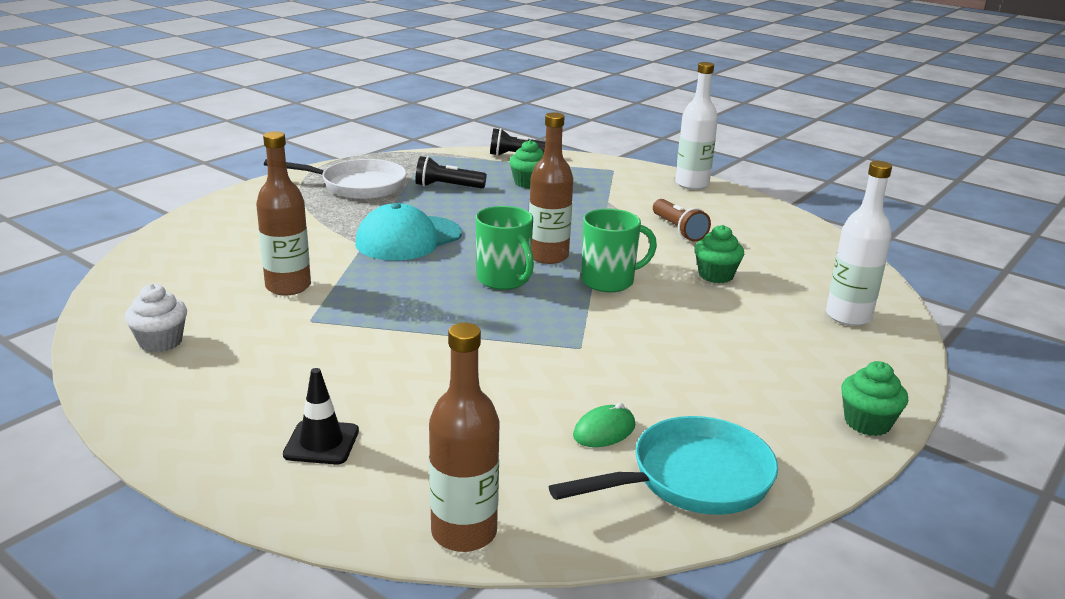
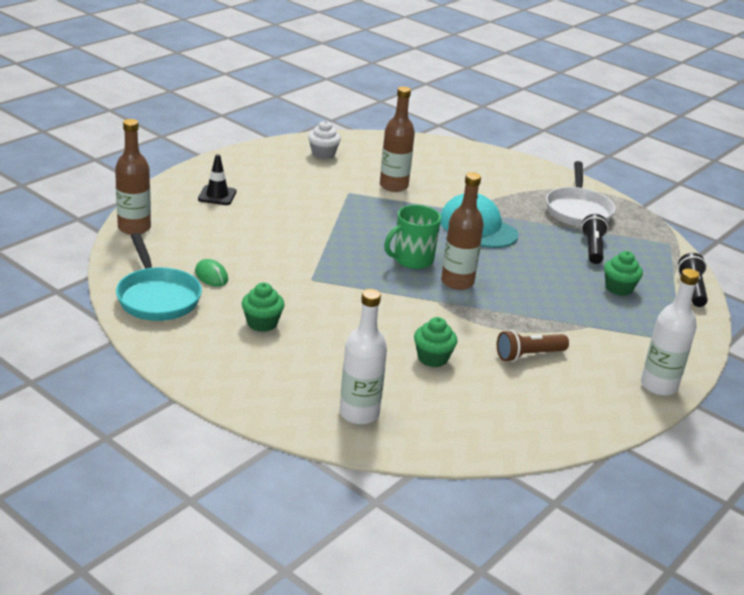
camera: 90 degrees right, 5 degrees up
green mug [581,209,657,292] -> none
green cupcake [841,361,908,436] -> green cupcake moved to [242,283,285,332]

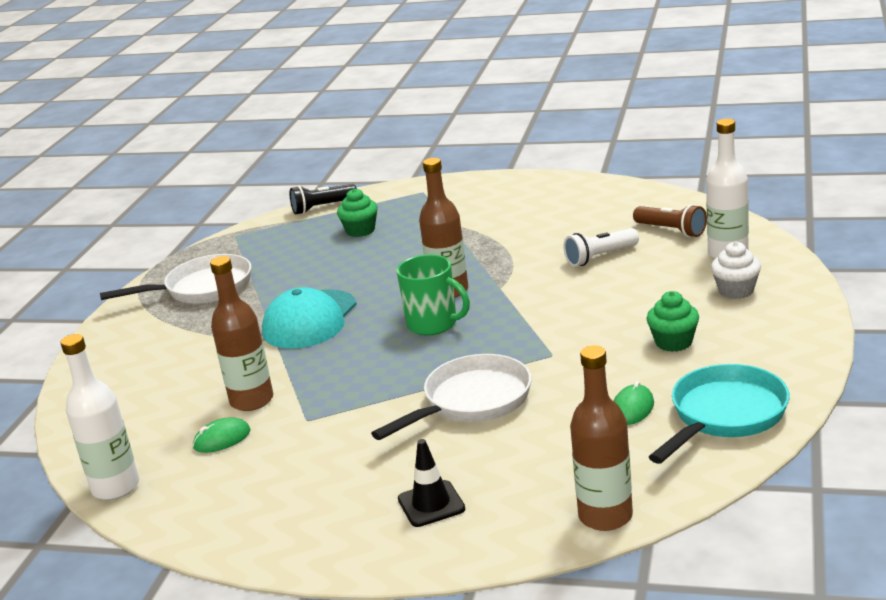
camera: 110 degrees left, 5 degrees down
white cupcake [308,120,341,159] -> white cupcake moved to [711,242,761,299]
green cupcake [414,317,457,367] -> white flashlight [563,228,639,267]
brown flashlight [497,330,569,362] -> brown flashlight moved to [633,204,707,237]
black flashlight [581,214,608,264] -> none
white bottle [641,269,700,396] -> white bottle moved to [61,334,139,500]
none -> green mouse [193,417,251,453]
none -> white pan [371,354,532,440]

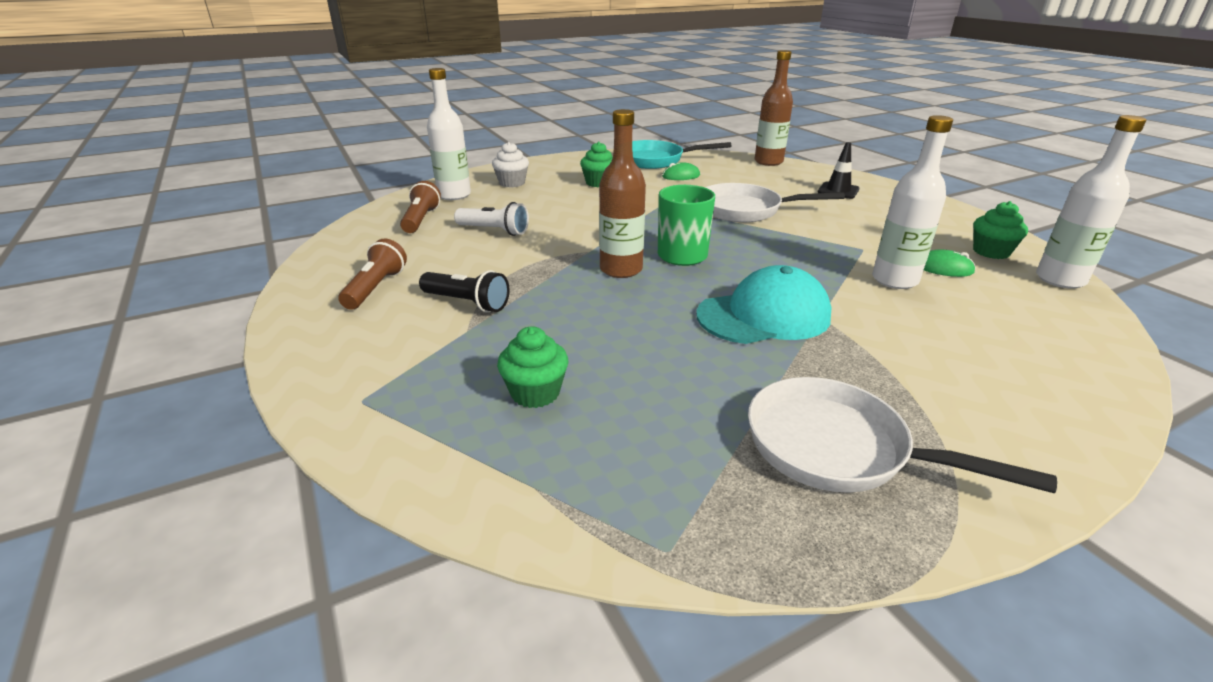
camera: 135 degrees left, 5 degrees up
brown bottle [210,256,273,411] -> white bottle [872,115,953,289]
black flashlight [290,184,357,214] -> black flashlight moved to [419,270,510,312]
none -> brown flashlight [338,239,407,310]
none -> green cupcake [973,201,1028,259]

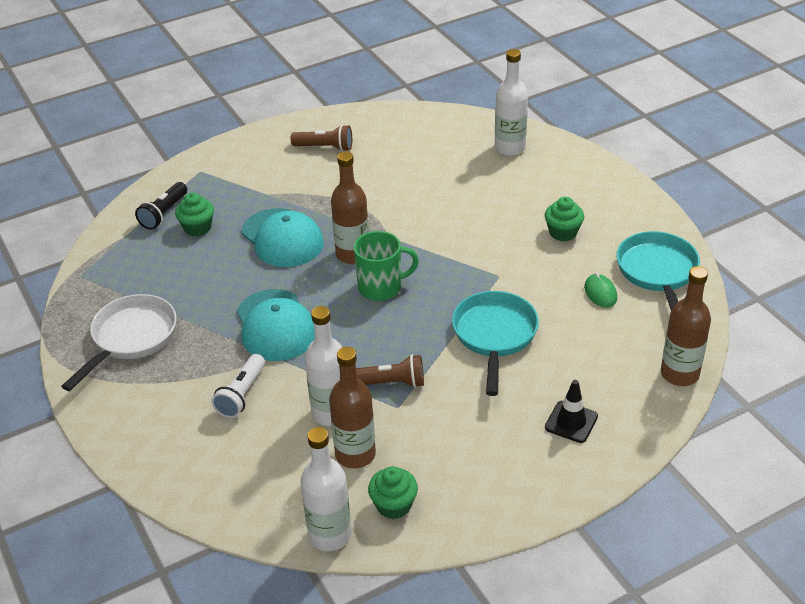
camera: 90 degrees right, 10 degrees up
brown flashlight [400,181,441,233] -> brown flashlight moved to [356,355,424,388]
black flashlight [419,270,510,312] -> black flashlight moved to [135,182,187,230]
white flashlight [454,202,529,236] -> white flashlight moved to [211,354,265,418]
white cupcake [492,142,529,187] -> none
white pan [705,183,845,222] -> turquoise pan [452,291,539,396]
green mouse [924,249,976,277] -> brown bottle [329,347,376,468]
none -> turquoise cap [242,208,324,267]

